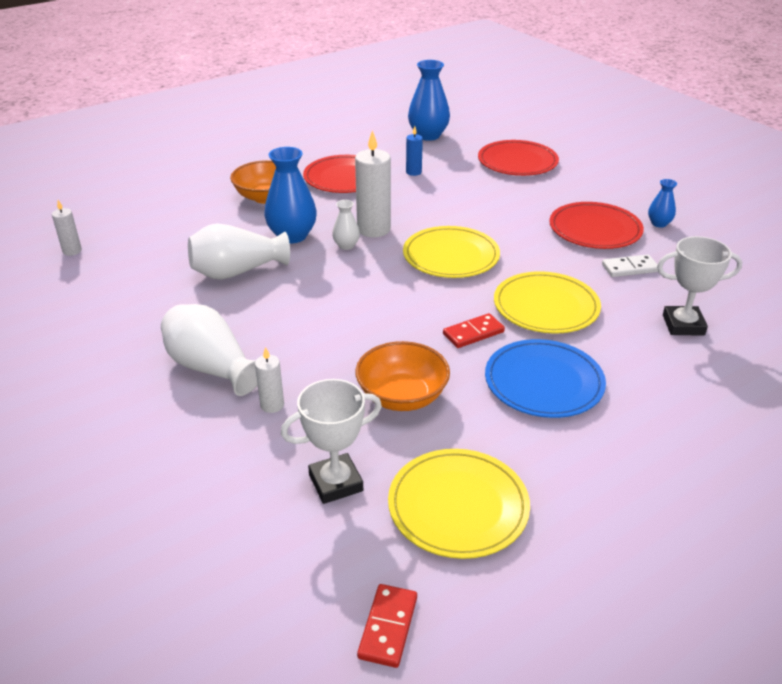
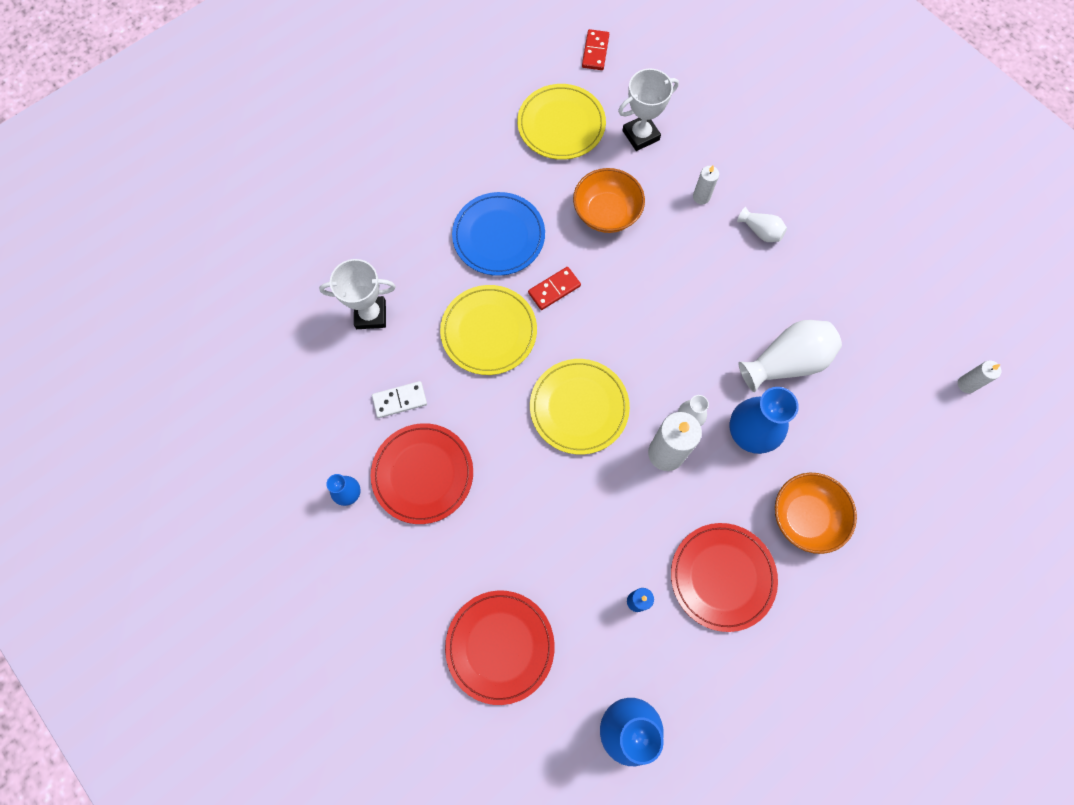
camera: 175 degrees right, 35 degrees up
white vase [161,304,258,396] -> white vase [737,207,787,242], size x0.52

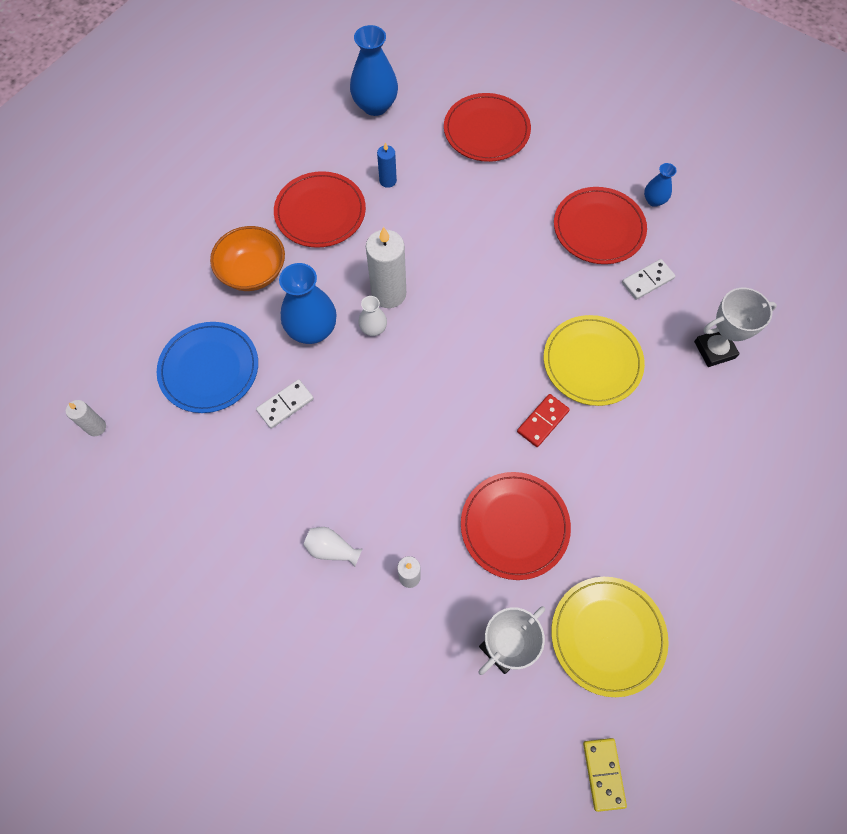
camera: 165 degrees right, 5 degrees down
blue plate [452,192,545,276] -> blue plate moved to [157,322,258,413]
yellow plate [530,359,630,455] -> none
orange bowl [573,168,645,233] -> red plate [461,472,571,580]
red domino [582,29,609,70] -> yellow domino [583,738,627,812]
white vase [738,320,842,392] -> white domino [256,379,314,429]

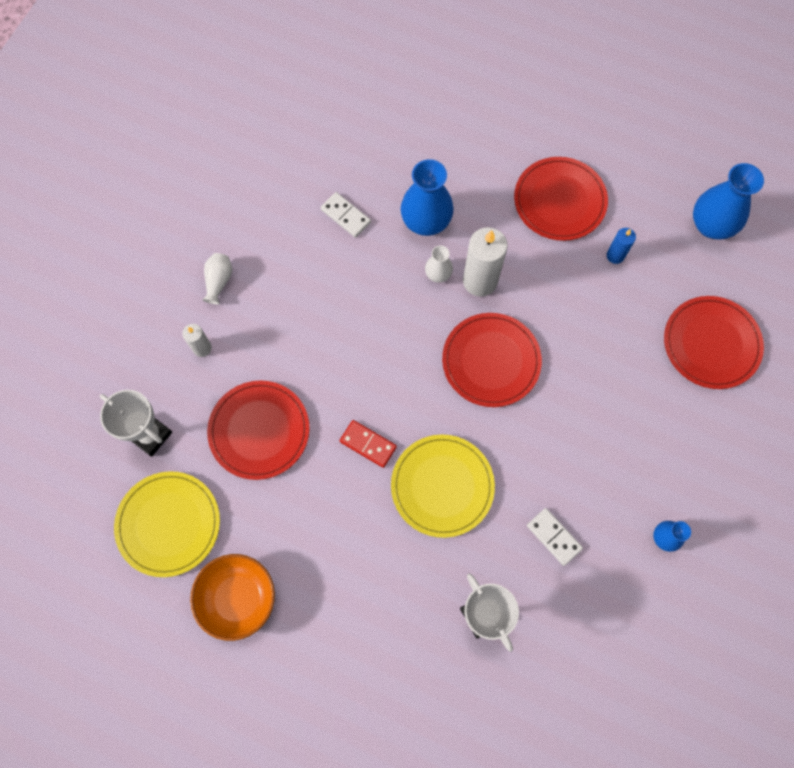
camera: 80 degrees right, 5 degrees up
white candle [66,400,106,436] -> none
blue plate [157,322,258,413] -> none
orange bowl [210,226,285,291] -> orange bowl moved to [190,554,275,641]
red plate [554,187,647,264] -> red plate moved to [442,313,542,407]
yellow domino [583,738,627,812] -> none

